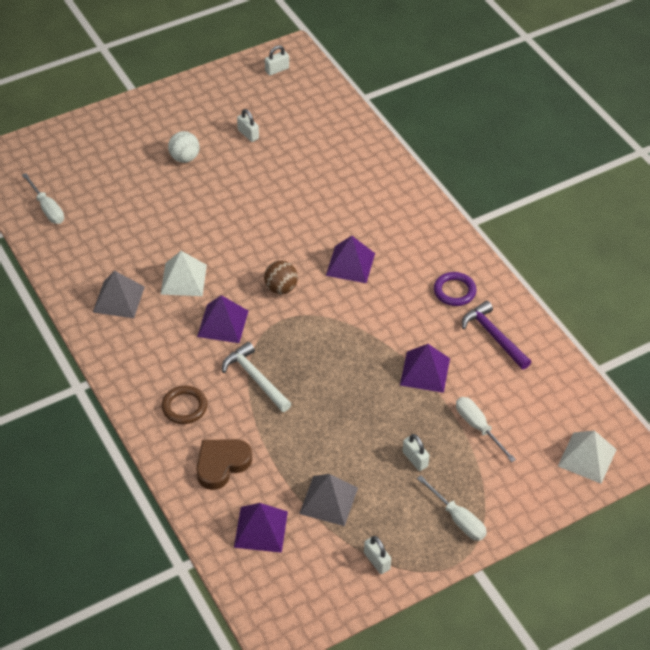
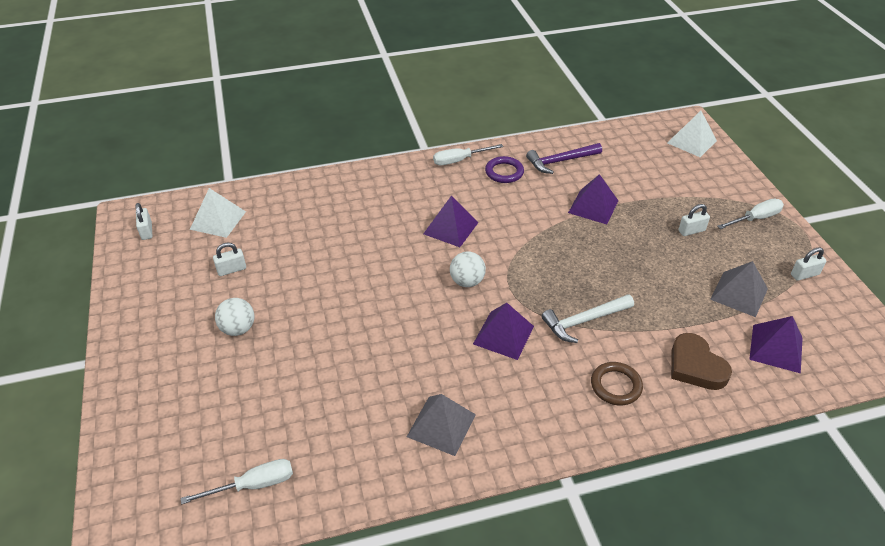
camera: 75 degrees left, 5 degrees down
white pyramid [160,251,207,296] -> white pyramid moved to [190,188,246,238]
brown ball [264,260,298,294] -> white ball [450,251,486,287]
white screwdriver [456,397,516,462] -> white screwdriver moved to [433,144,503,165]

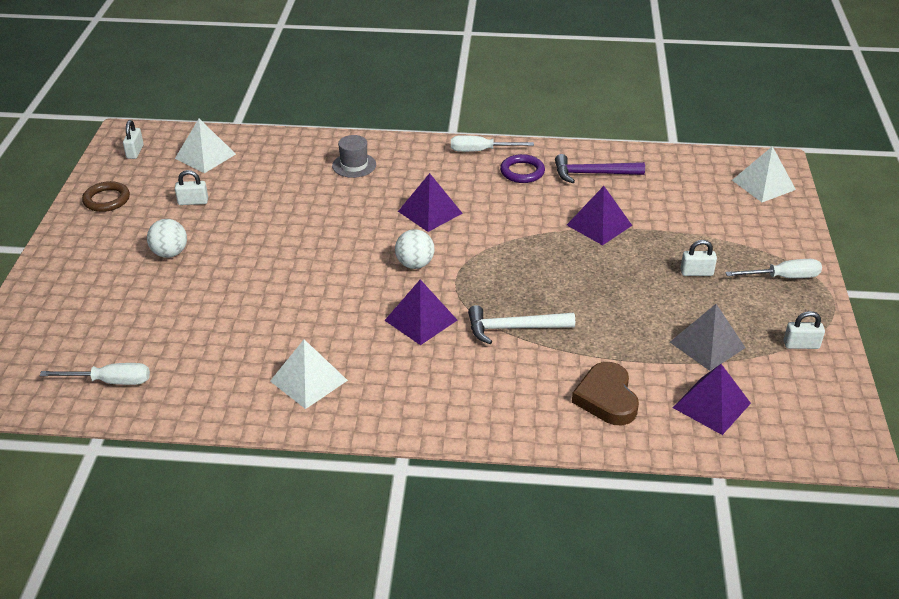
camera: 20 degrees right, 5 degrees down
grey pyramid [407,394,476,456] -> white pyramid [270,339,348,409]
brown ring [591,362,643,405] -> brown ring moved to [82,181,130,212]
none -> grey hat [332,135,376,178]

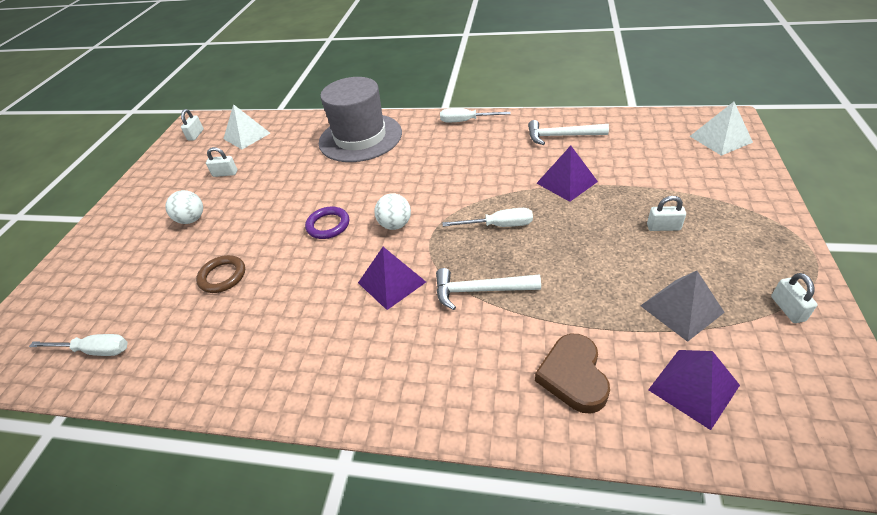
camera: 10 degrees right, 5 degrees up
brown ring [82,181,130,212] -> brown ring moved to [196,255,245,293]
white pyramid [270,339,348,409] -> none
grey hat [332,135,376,178] -> grey hat [319,77,402,162], size x2.31
purple pyramid [398,173,463,232] -> none
purple ring [500,154,545,183] -> purple ring moved to [305,207,349,239]
purple hammer [555,154,645,183] -> white hammer [528,120,609,145]
white screwdriver [725,259,822,278] -> white screwdriver moved to [442,208,533,227]
white padlock [784,311,825,349] -> white padlock turned 75 degrees clockwise [771,273,817,323]

